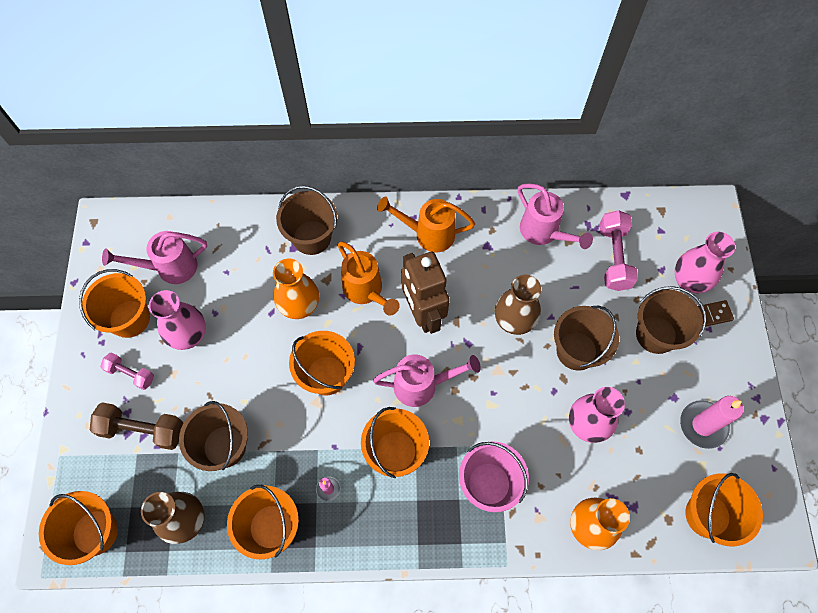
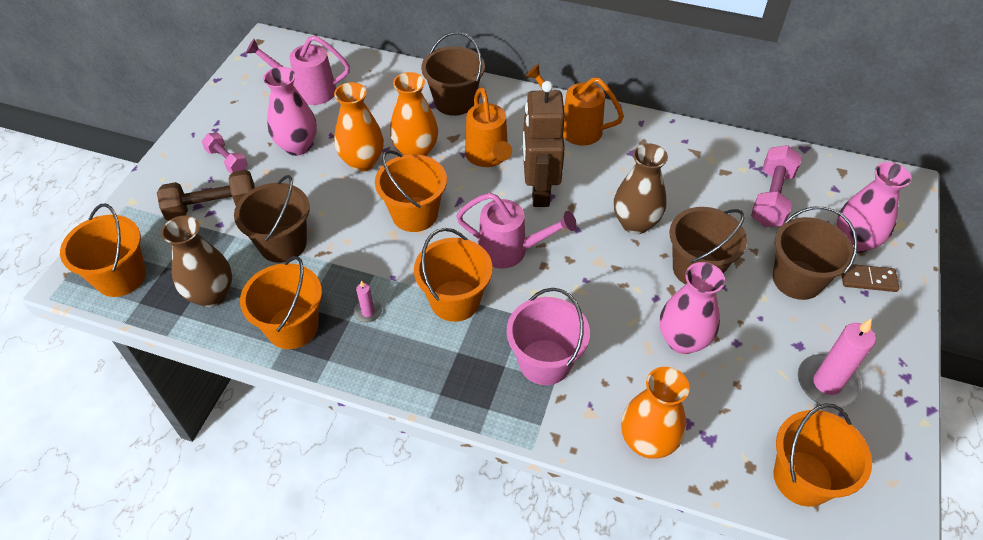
camera: 20 degrees right, 15 degrees down
orange bucket [79,269,150,338] -> none
brown dumbbell [90,402,183,450] -> brown dumbbell turned 45 degrees counterclockwise [157,170,255,221]
pink watering can [518,183,593,249] -> none
none -> orange vase [334,82,384,172]

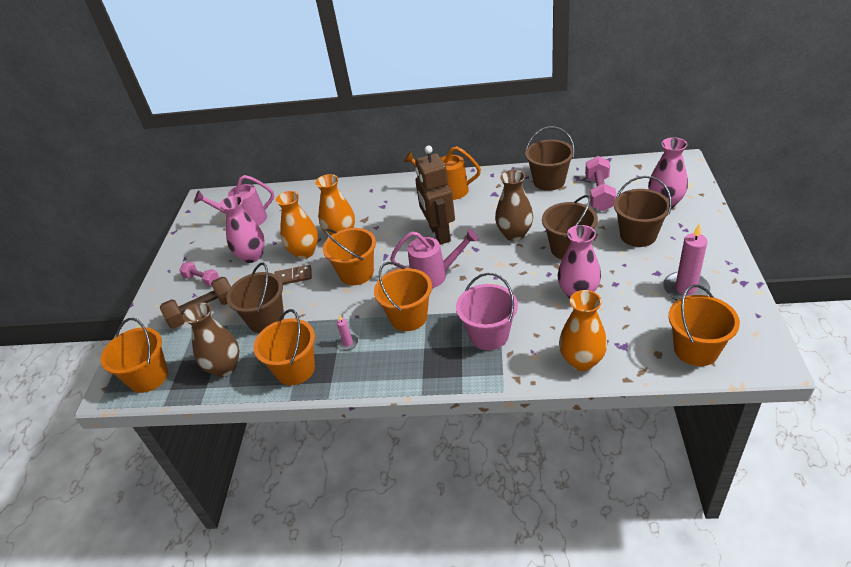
camera: 10 degrees left, 10 degrees down
brown bucket [421,32,485,116] -> brown bucket moved to [525,126,575,191]
orange watering can [465,87,512,167] -> none
brown domino [842,264,899,292] -> brown domino moved to [275,265,312,285]

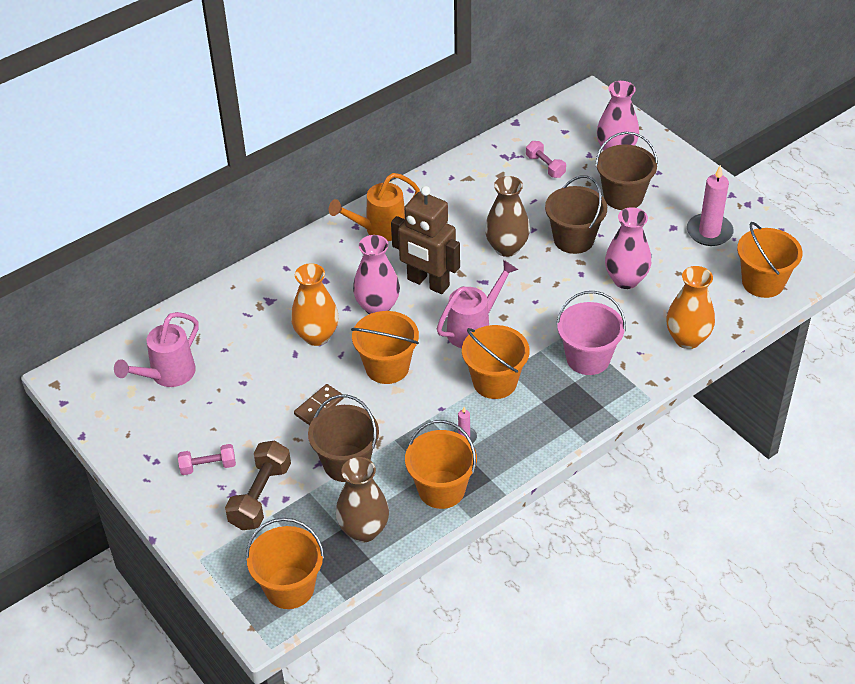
camera: 45 degrees left, 5 degrees up
pink vase [219,196,265,263] -> pink vase moved to [353,235,400,314]
orange vase [275,191,318,259] -> none
brown bucket [525,126,575,191] -> none
pink dumbbell [585,156,616,211] -> pink dumbbell [526,141,566,178], size x0.62

